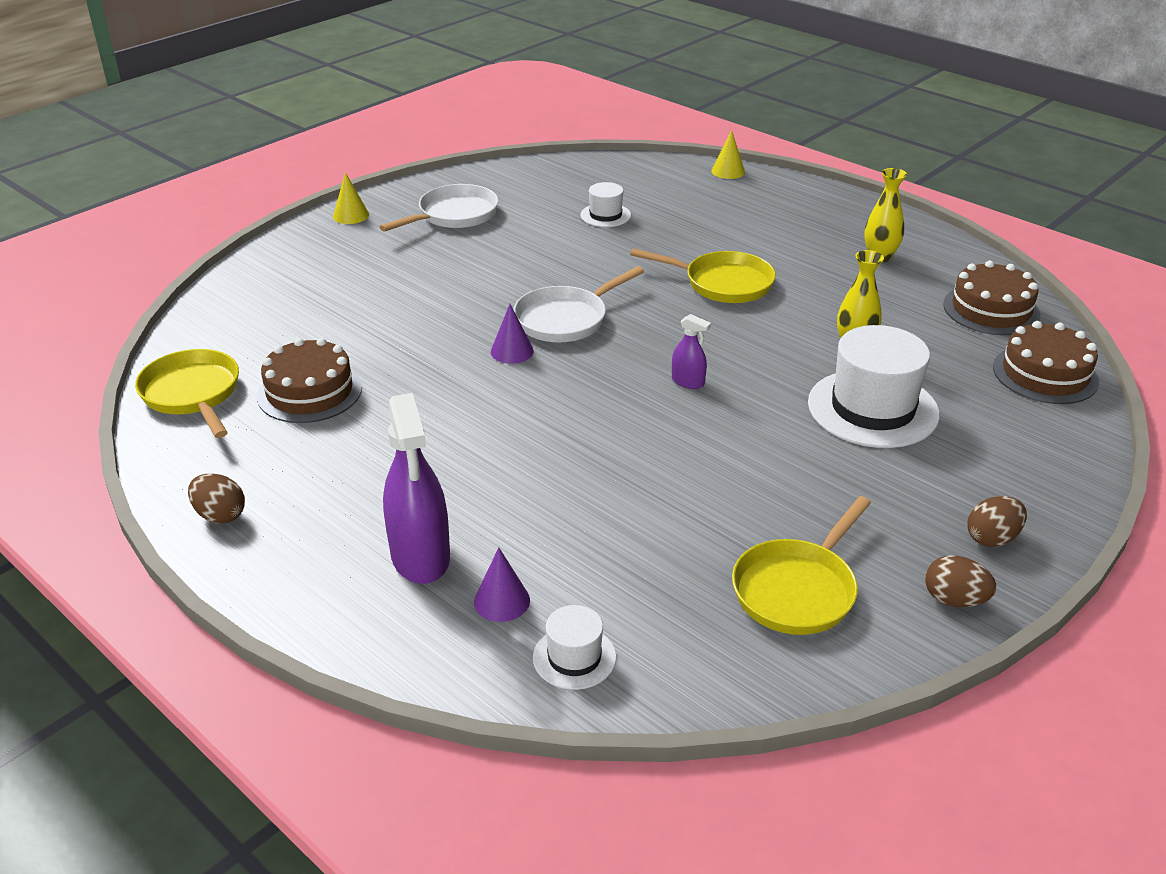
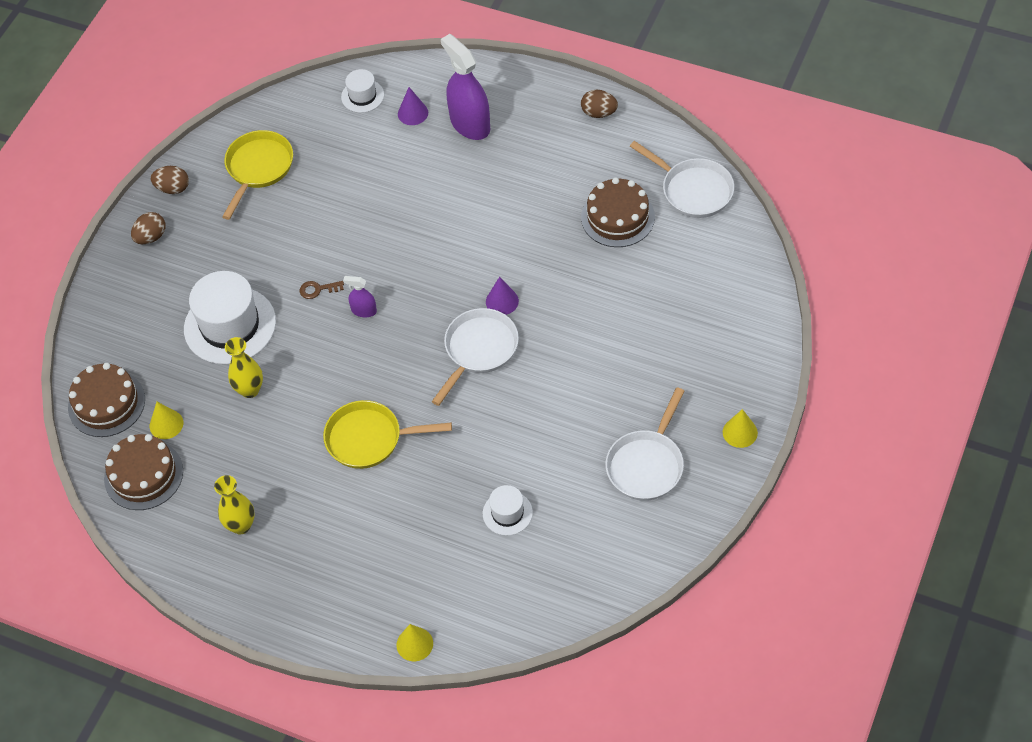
camera: 165 degrees right, 20 degrees up
yellow pan [135,349,239,438] -> white pan [630,141,734,218]
none -> yellow cone [150,402,183,439]
none -> brown key [300,281,344,299]

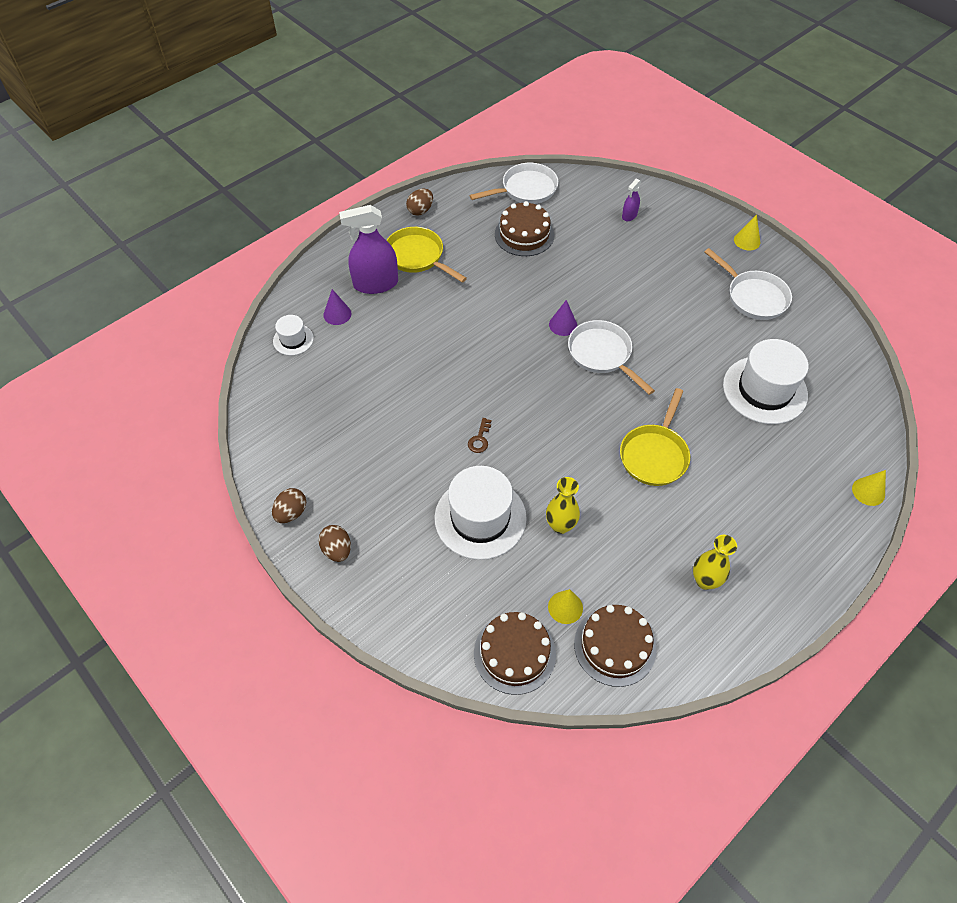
camera: 70 degrees left, 0 degrees up
yellow pan [222,130,293,220] -> yellow pan moved to [386,227,467,283]
purple spray bottle [343,276,377,317] -> purple spray bottle moved to [622,179,642,221]
white hat [483,485,533,535] -> white hat [723,339,809,424], size x1.98

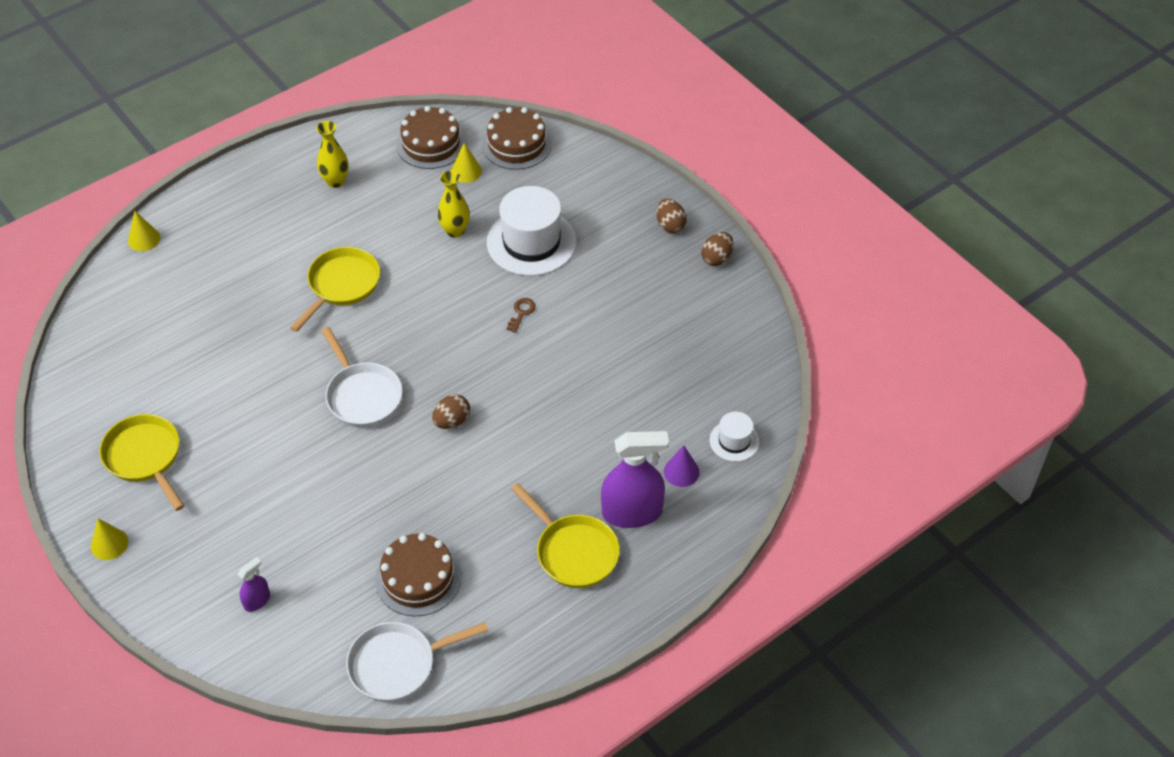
camera: 175 degrees left, 5 degrees down
brown egg [406,188,433,216] -> brown egg moved to [432,394,470,429]
purple cone [549,300,577,336] -> none
white pan [704,248,792,320] -> yellow pan [100,414,185,511]
white hat [723,339,809,424] -> none

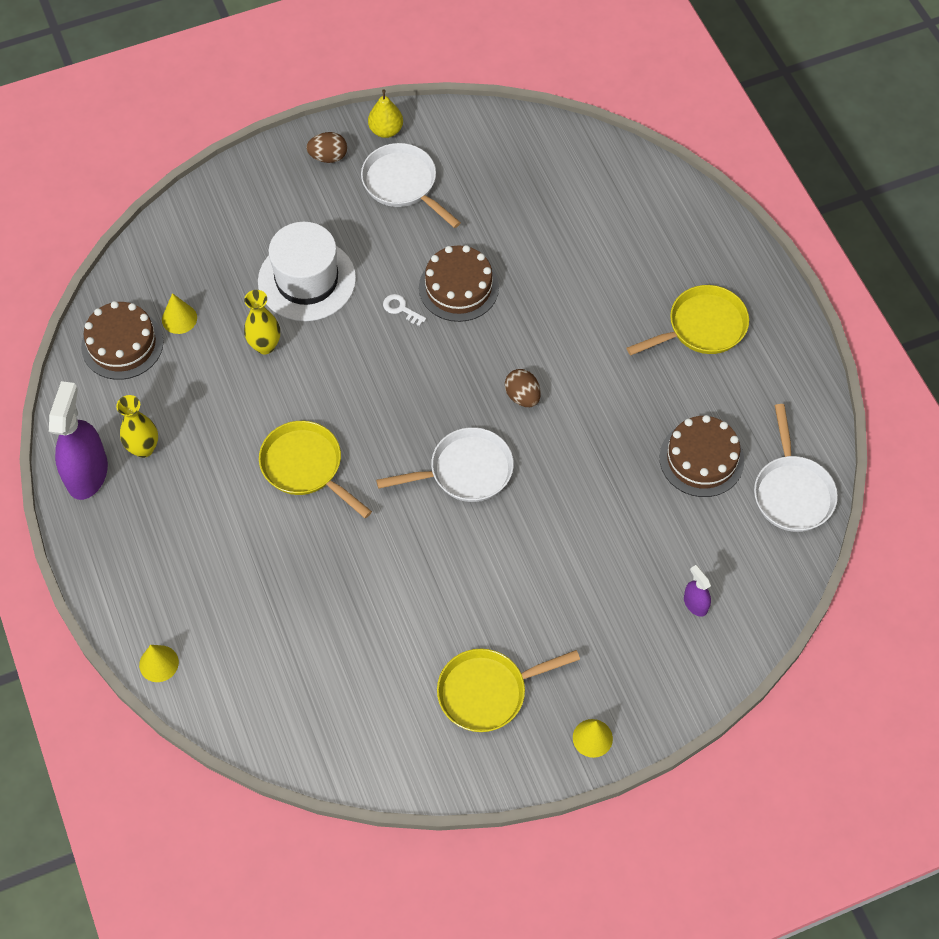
camera: 75 degrees left, 10 degrees up
brown cake [482,107,552,170] -> brown cake moved to [419,245,499,322]
brown key [507,298,536,333] -> white key [383,294,426,326]
purple spray bottle [601,431,669,528] -> purple spray bottle moved to [49,381,108,500]
purple cone [664,445,700,487] -> none
brown egg [701,232,734,266] -> yellow pear [368,90,403,138]
white hat [710,412,760,462] -> none
none -> white pan [361,143,461,228]

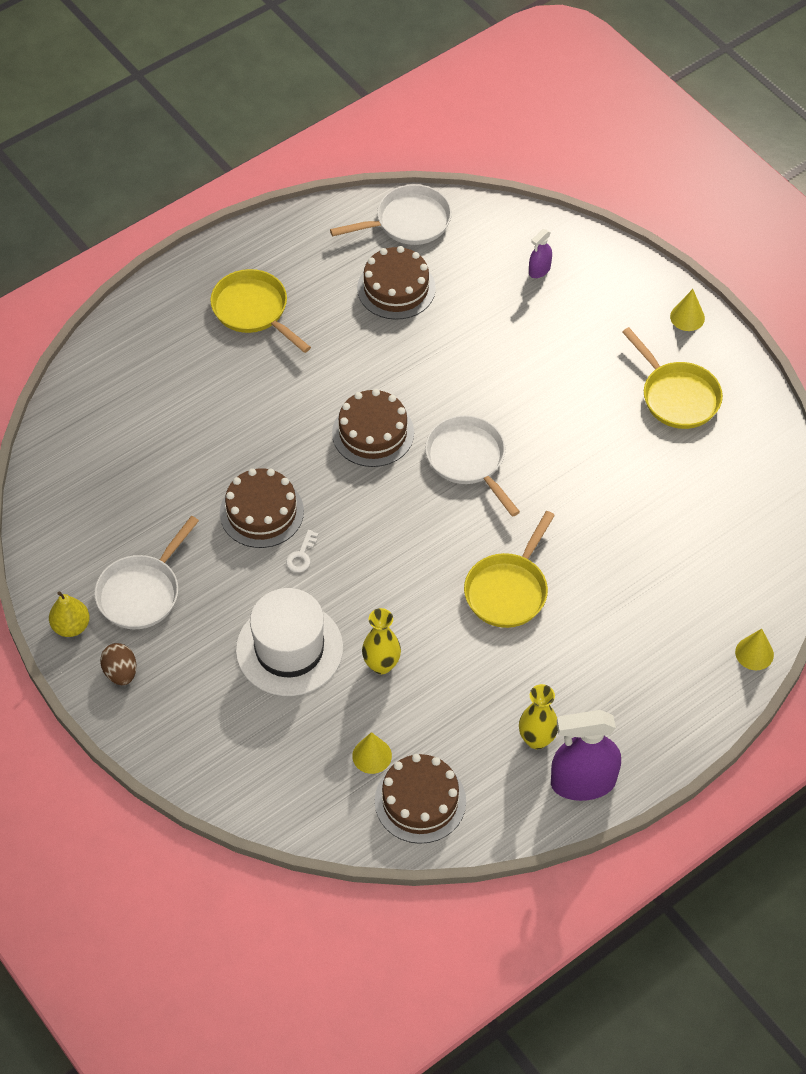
camera: 105 degrees left, 5 degrees down
brown egg [505,369,541,407] -> brown cake [332,389,414,467]

